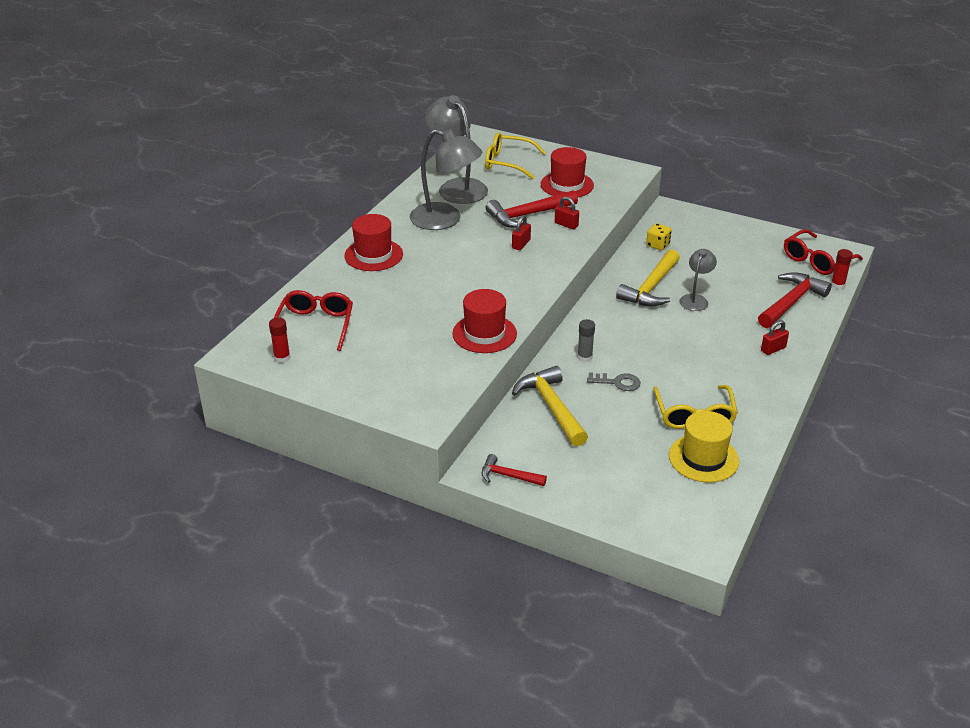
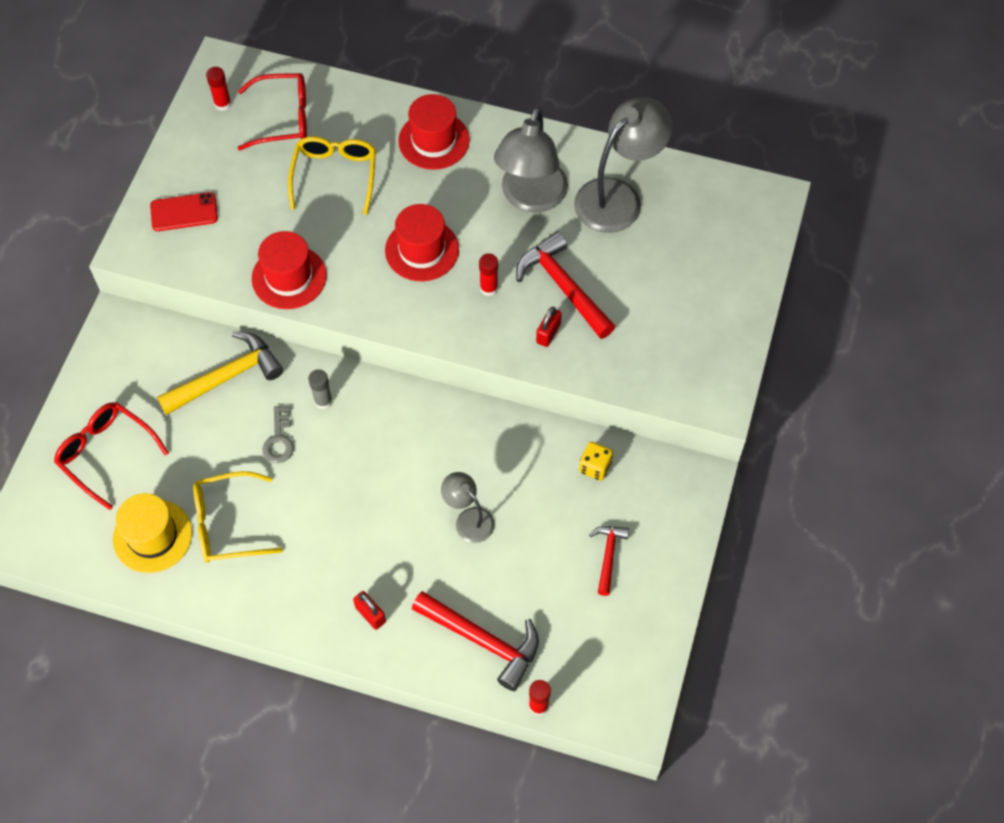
camera: 80 degrees right, 25 degrees up
red hammer [482,454,547,486] -> red hammer moved to [589,526,629,596]
yellow glasses [485,132,546,179] -> yellow glasses moved to [288,136,376,215]
red padlock [512,215,531,250] -> red glue stick [479,253,498,296]
red hat [541,147,594,197] -> red hat moved to [385,204,459,281]
yellow hammer [616,249,680,306] -> none
grey lamp [679,249,717,311] -> grey lamp turned 150 degrees counterclockwise [441,472,495,543]
red glasses [784,229,863,275] -> red glasses moved to [54,402,169,510]
none -> red phone [150,192,218,231]

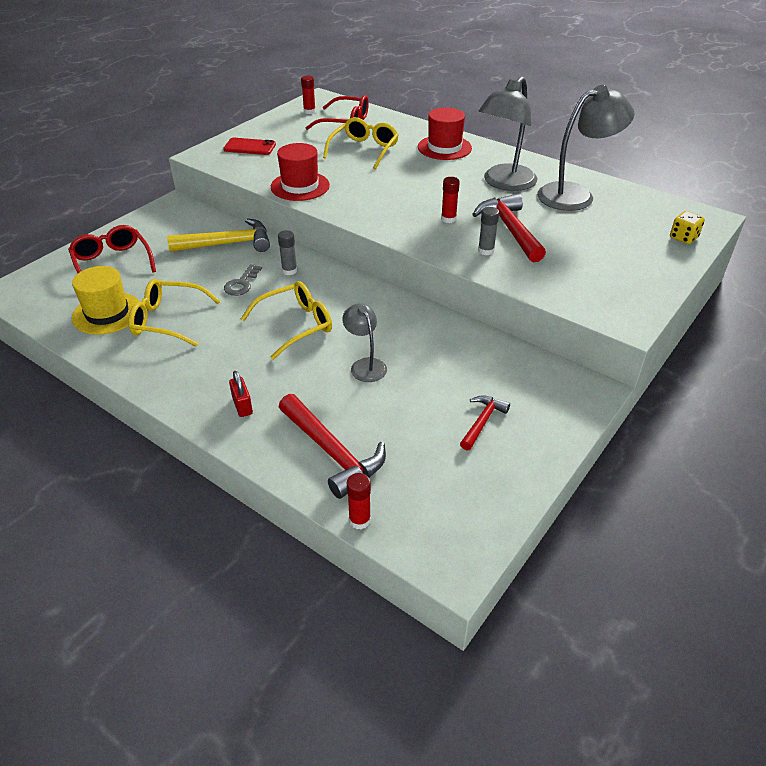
camera: 20 degrees right, 20 degrees down
red hat [385,204,459,281] -> none
red padlock [536,307,562,347] -> grey glue stick [478,207,499,255]
yellow dice [579,442,613,481] -> yellow dice moved to [670,211,705,244]
none -> yellow glasses [241,281,332,360]

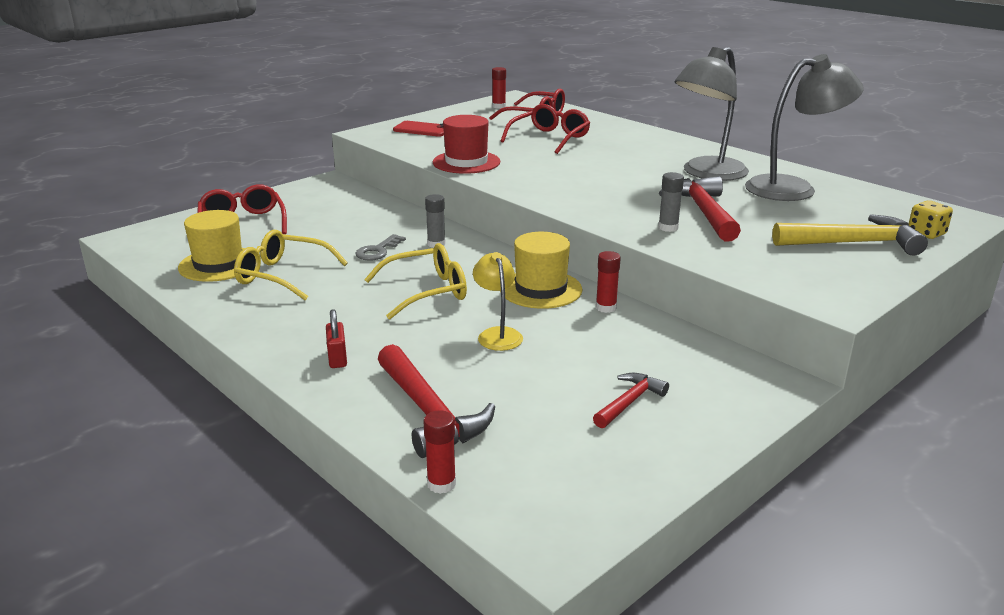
camera: 10 degrees right, 15 degrees down
yellow hammer [167,218,270,252] -> yellow hammer moved to [772,214,928,256]
yellow glasses [323,117,399,169] -> red glasses [501,104,590,154]
grey lamp [342,303,387,382] -> yellow lamp [473,252,523,351]
red hat [418,107,472,160] -> none
red glue stick [441,177,460,223] -> red glue stick moved to [596,251,621,313]
none -> yellow hat [500,232,583,309]

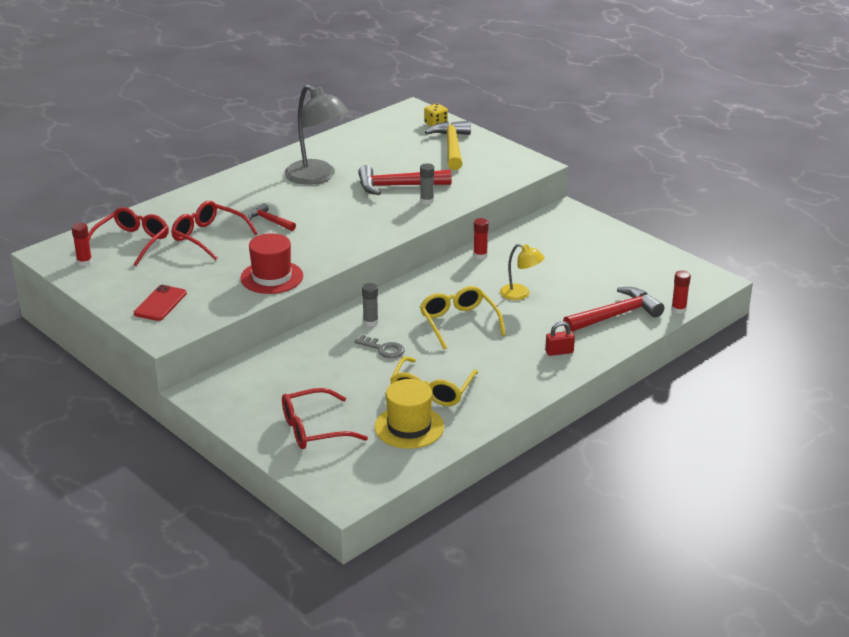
camera: 90 degrees left, 5 degrees up
yellow lamp [473,252,523,351] -> yellow lamp turned 135 degrees counterclockwise [500,244,545,300]
yellow hat [500,232,583,309] -> none
red hammer [593,373,669,428] -> red hammer moved to [248,203,296,231]
grey lamp [745,54,864,201] -> none

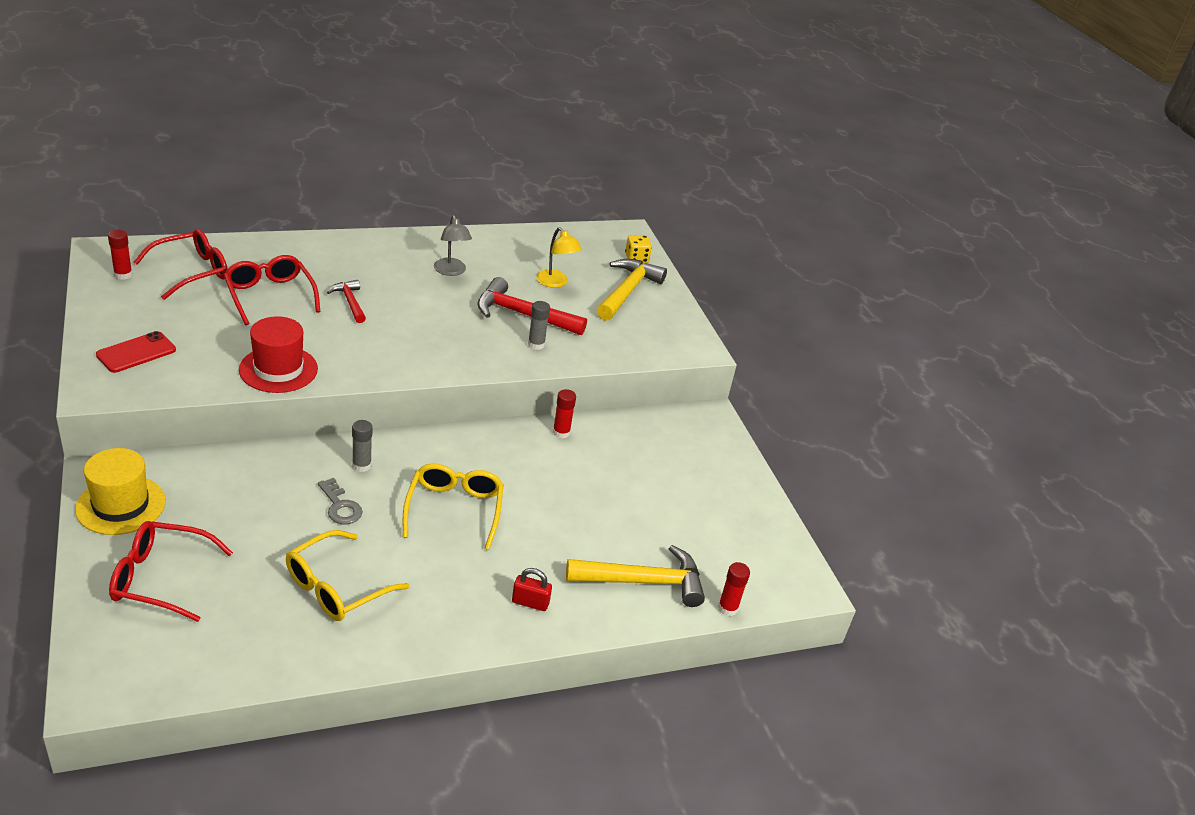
camera: 20 degrees right, 5 degrees up
grey lamp [284,85,349,185] -> grey lamp [434,215,472,276], size x0.54
yellow hat [374,379,444,449] -> yellow hat moved to [75,448,166,535]
yellow lamp [500,244,545,300] -> yellow lamp moved to [536,227,582,288]
red hammer [563,287,664,332] -> yellow hammer [566,545,705,607]

